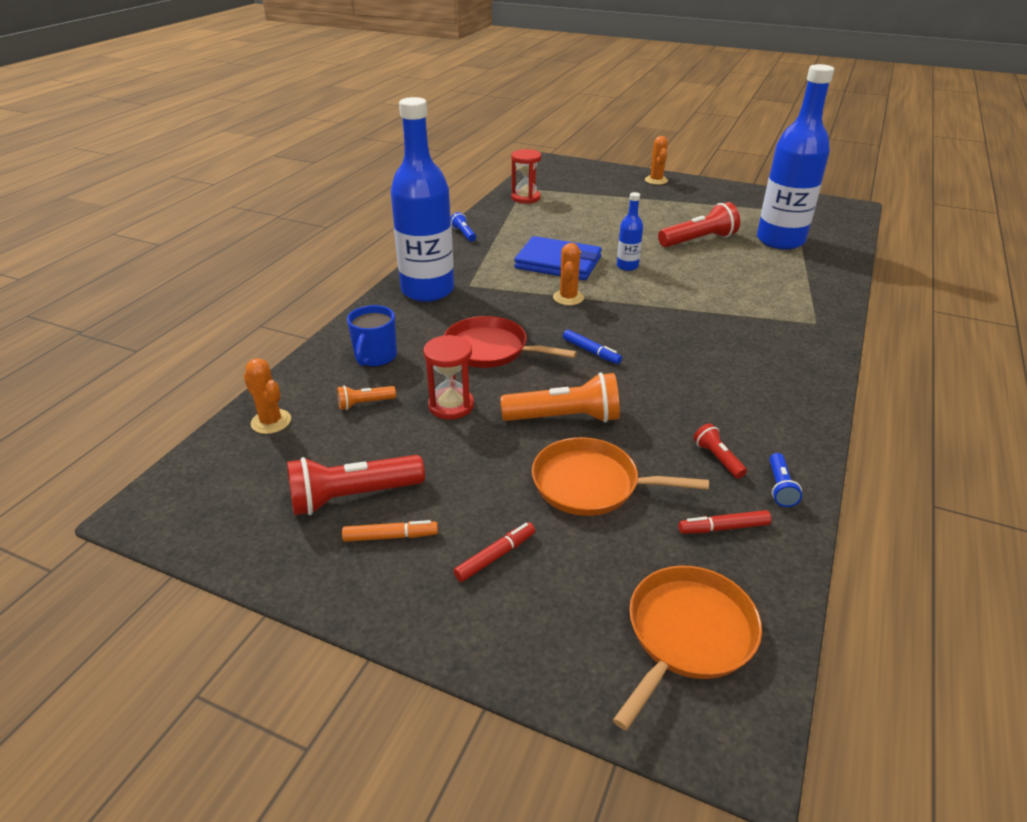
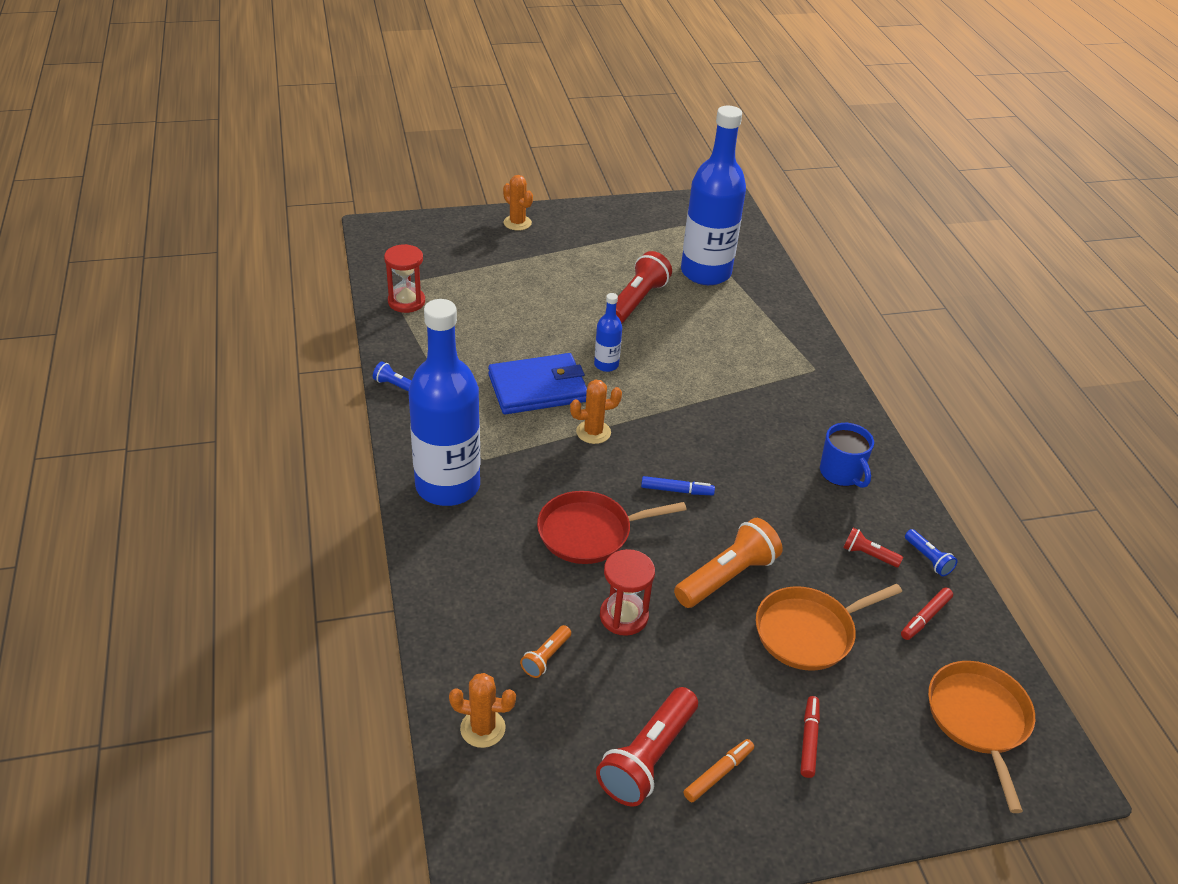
camera: 40 degrees left, 5 degrees up
blue mug [347,305,397,367] -> blue mug moved to [820,423,874,488]
orange cactus [553,243,584,305] -> orange cactus turned 75 degrees counterclockwise [570,379,622,444]

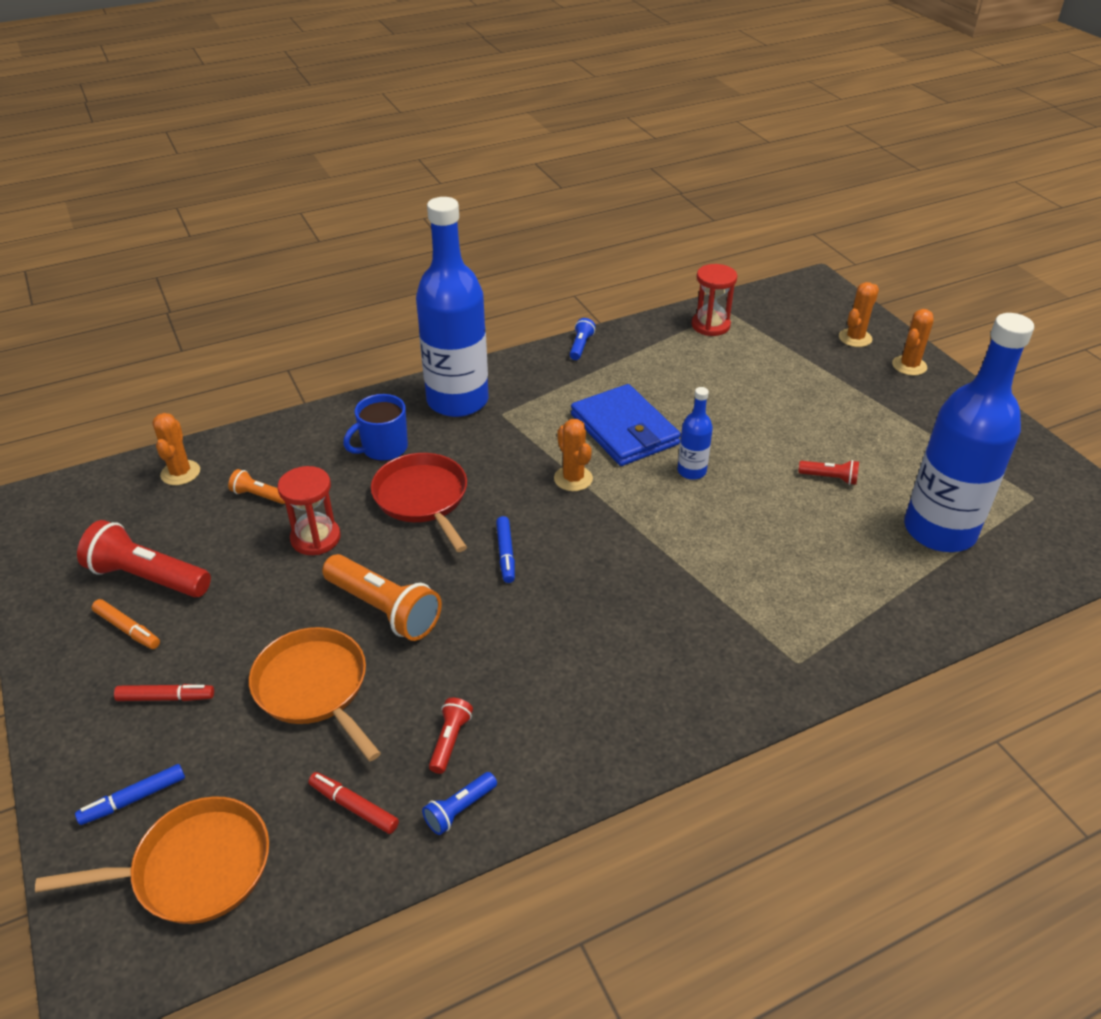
camera: 80 degrees right, 0 degrees up
red flashlight [616,251,672,324] -> red flashlight [798,460,859,485], size x0.50
blue mug [820,423,874,488] -> blue mug moved to [343,394,408,461]
none -> blue marker [75,764,185,825]
none -> orange cactus [839,282,879,347]

